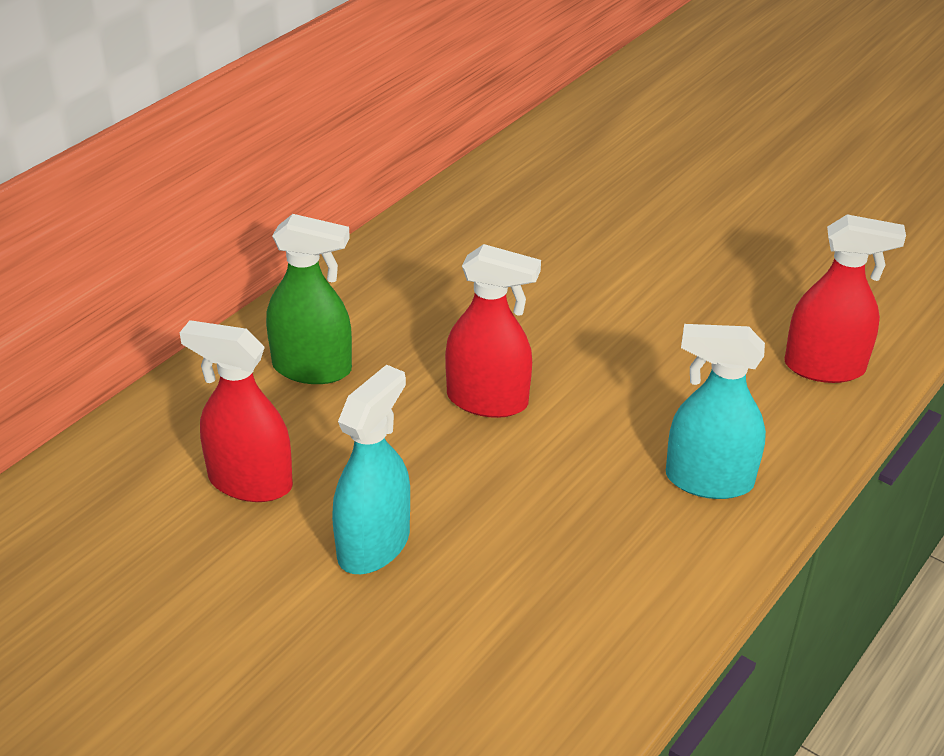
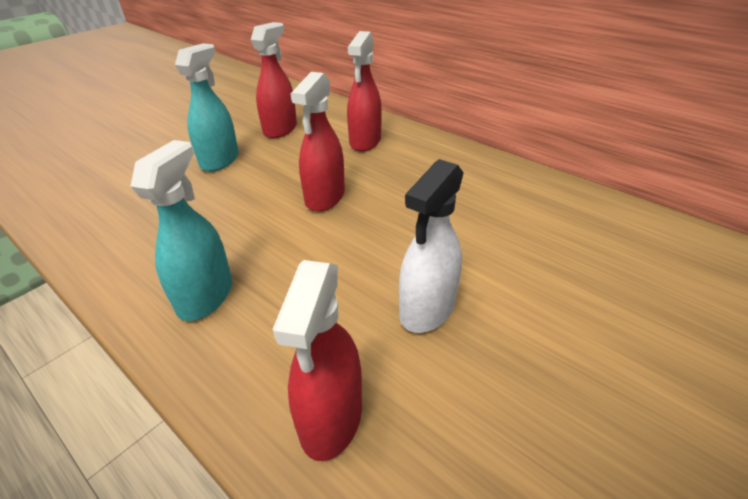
camera: 95 degrees right, 0 degrees up
green spray bottle [266,214,352,384] -> red spray bottle [347,31,382,152]
turquoise spray bottle [332,365,410,574] -> turquoise spray bottle turned 105 degrees counterclockwise [175,43,239,172]
none -> white spray bottle [399,159,464,333]

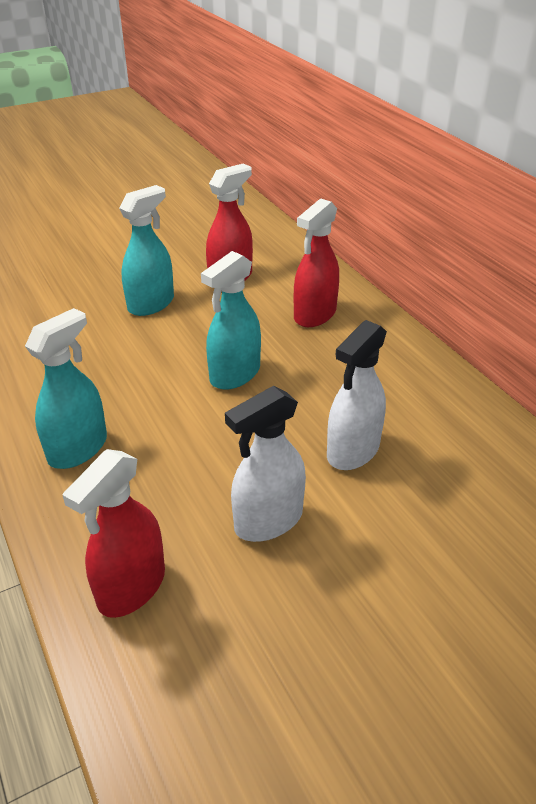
camera: 20 degrees right, 0 degrees up
red spray bottle [291,72,345,212] -> turquoise spray bottle [201,251,261,390]
none -> white spray bottle [327,320,387,470]

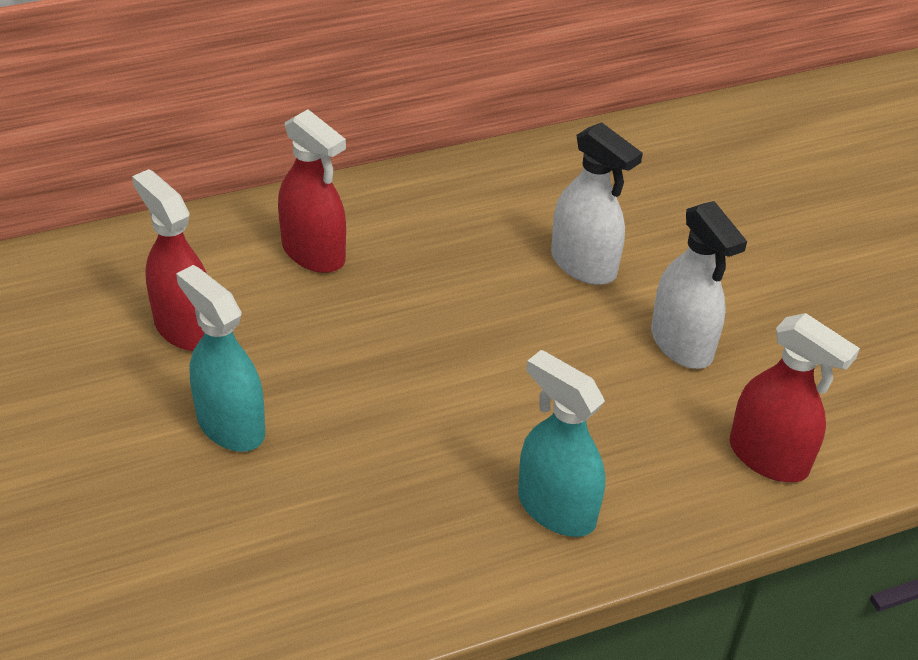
camera: 85 degrees left, 5 degrees up
turquoise spray bottle [201,251,261,390] -> none

